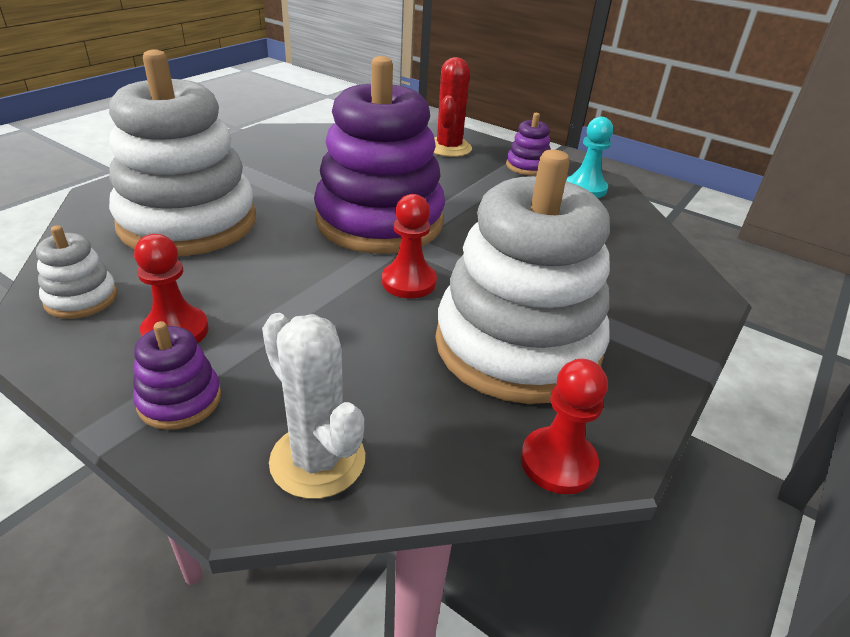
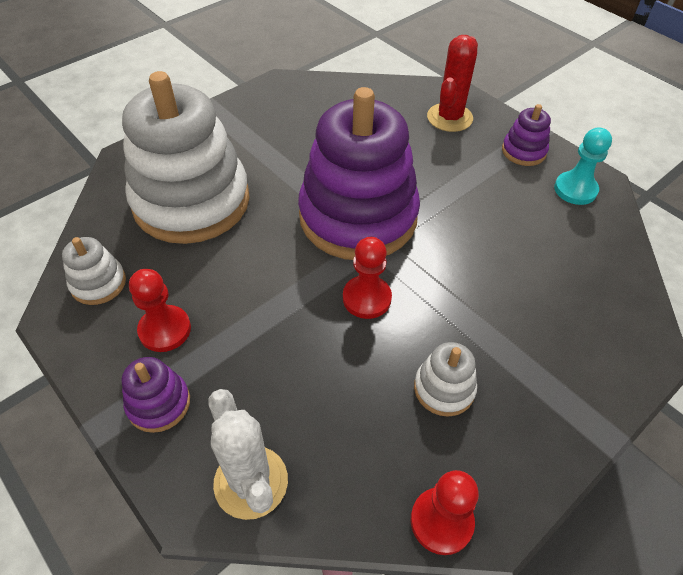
camera: 15 degrees right, 15 degrees up
white stacking toy [435,150,610,404] -> white stacking toy [414,342,477,417], size x0.42

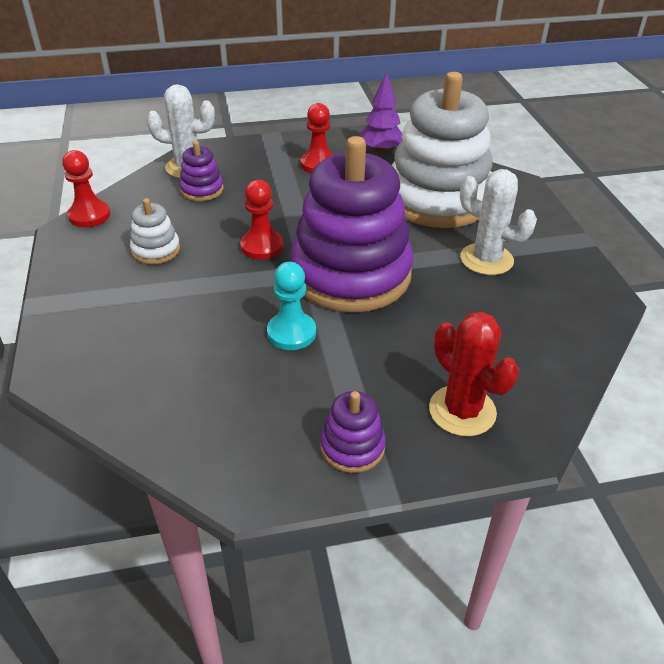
camera: 120 degrees right, 10 degrees down
white stacking toy [62,237,126,305] -> purple tree [360,73,403,153]
purple stacking toy [122,357,190,433] -> purple stacking toy moved to [179,141,224,201]
turquoise pawn [554,127,612,205] -> turquoise pawn moved to [267,262,316,350]
none -> white cactus [460,169,537,275]

